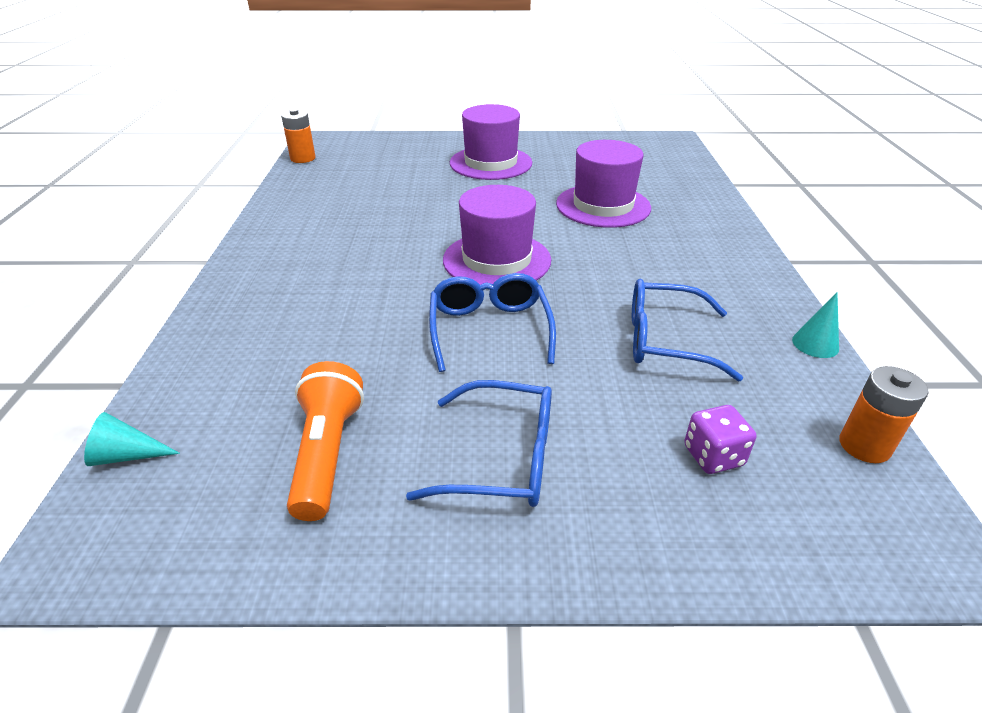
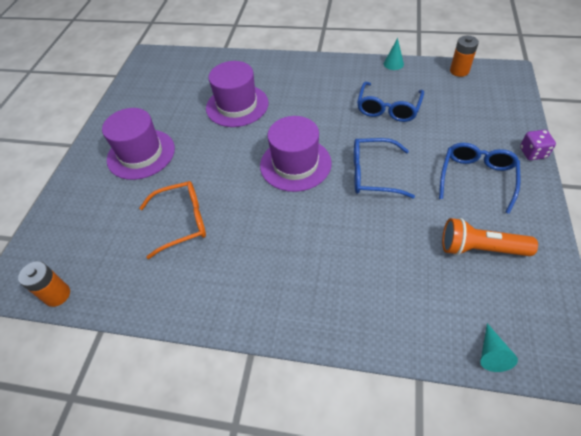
camera: 75 degrees left, 15 degrees up
purple dice [684,405,756,474] -> purple dice moved to [520,130,556,160]
none -> orange glasses [139,181,206,259]

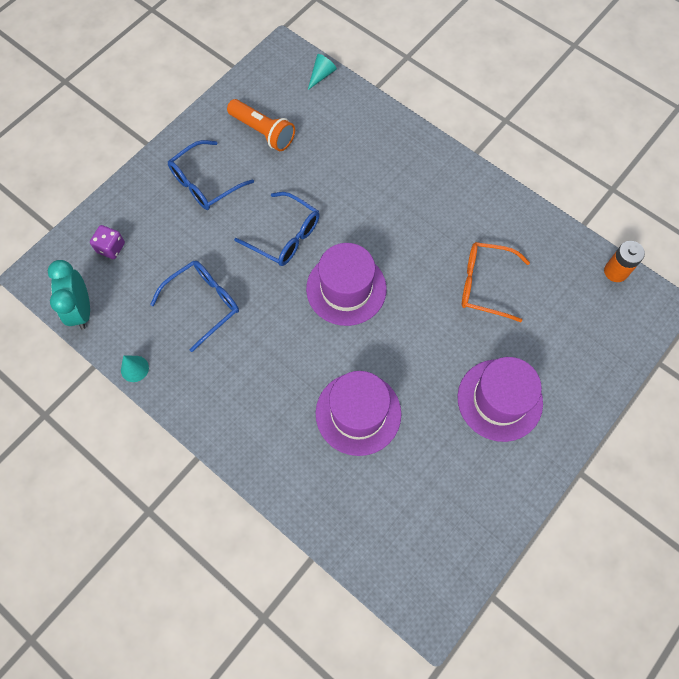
camera: 155 degrees left, 15 degrees up
orange battery [450,36,479,77] -> turquoise clock [48,260,90,330]
purple dice [520,130,556,160] -> purple dice moved to [90,225,125,259]

